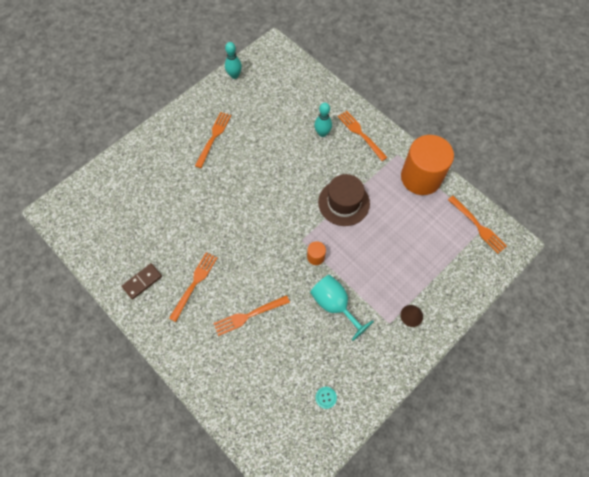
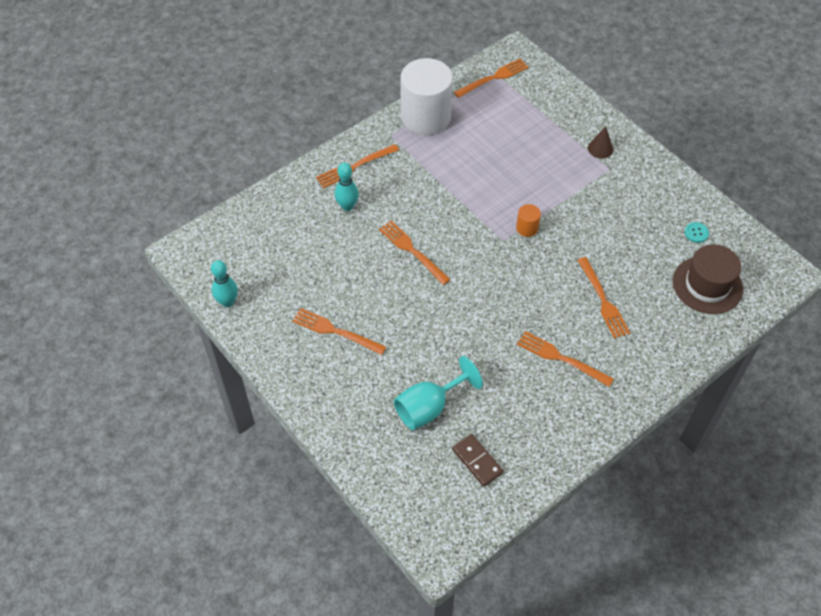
camera: 85 degrees left, 10 degrees down
brown domino [122,263,162,300] -> brown domino moved to [452,434,503,487]
turquoise goblet [310,275,374,341] -> turquoise goblet moved to [394,356,483,430]
brown hat [318,174,370,226] -> brown hat moved to [673,244,743,314]
orange cylinder [401,135,454,195] -> white cylinder [400,58,453,135]
none -> orange fork [379,221,451,285]

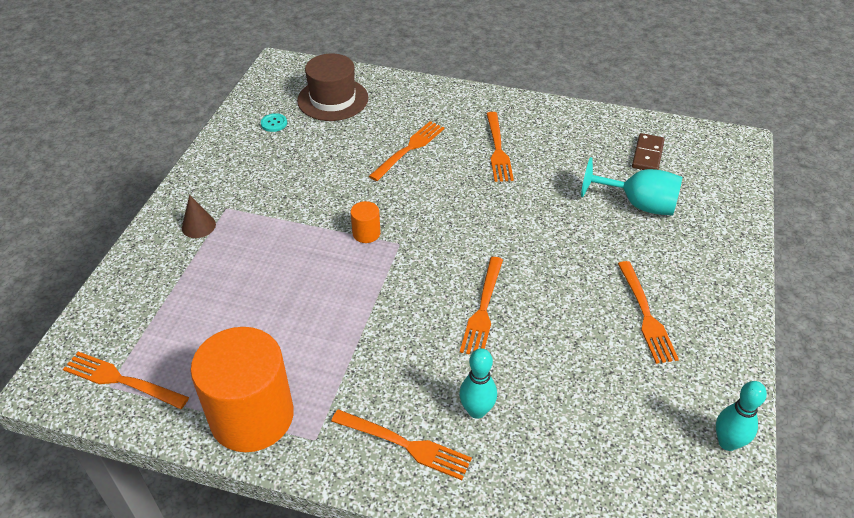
camera: 125 degrees left, 10 degrees down
white cylinder [400,58,453,135] -> orange cylinder [190,327,294,452]

